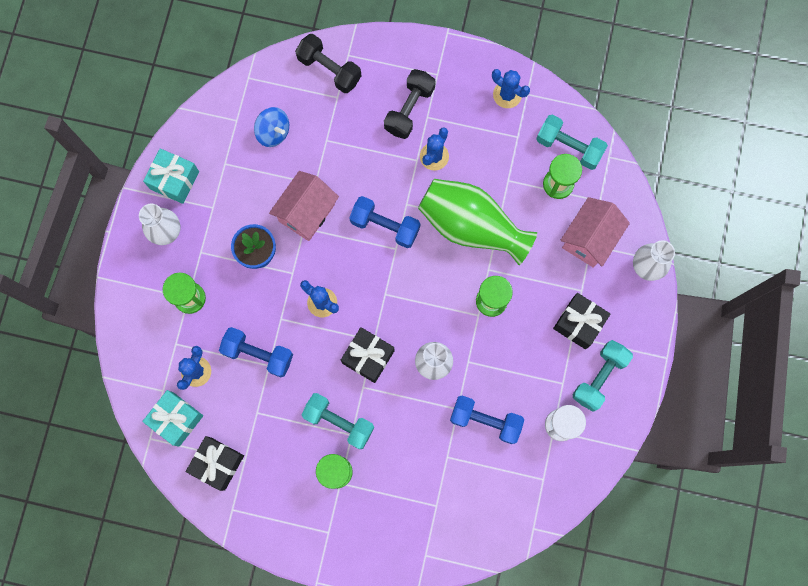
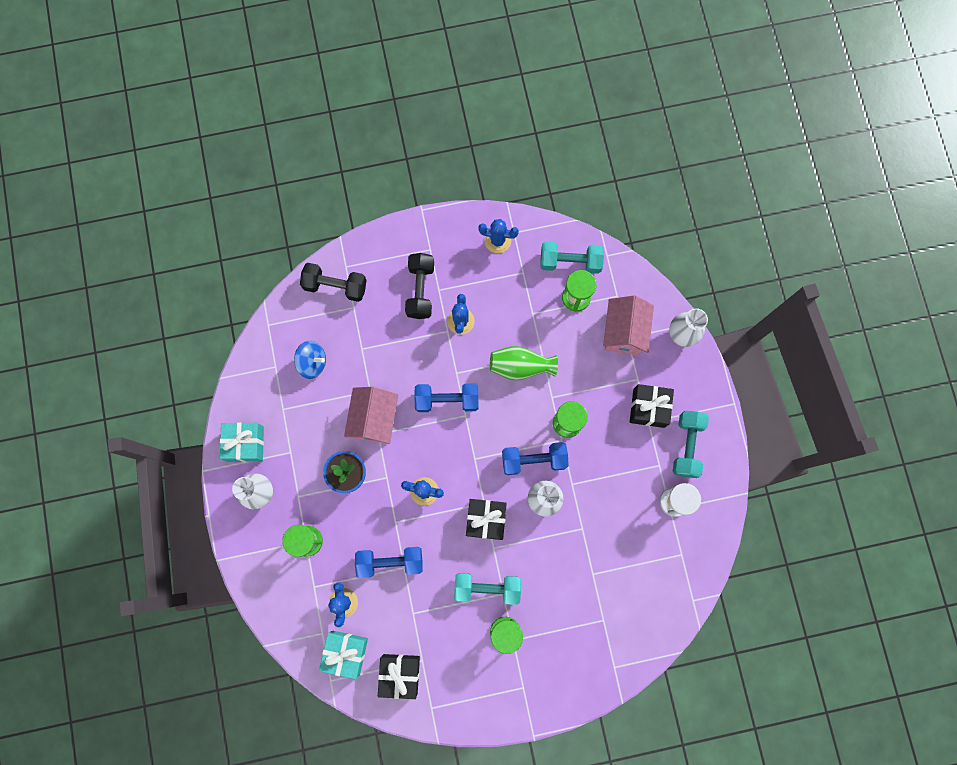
camera: 25 degrees left, 0 degrees up
green vase [418,179,537,265] -> green vase [490,346,558,380], size x0.61
blue dumbbell [450,395,524,444] -> blue dumbbell moved to [502,442,569,475]

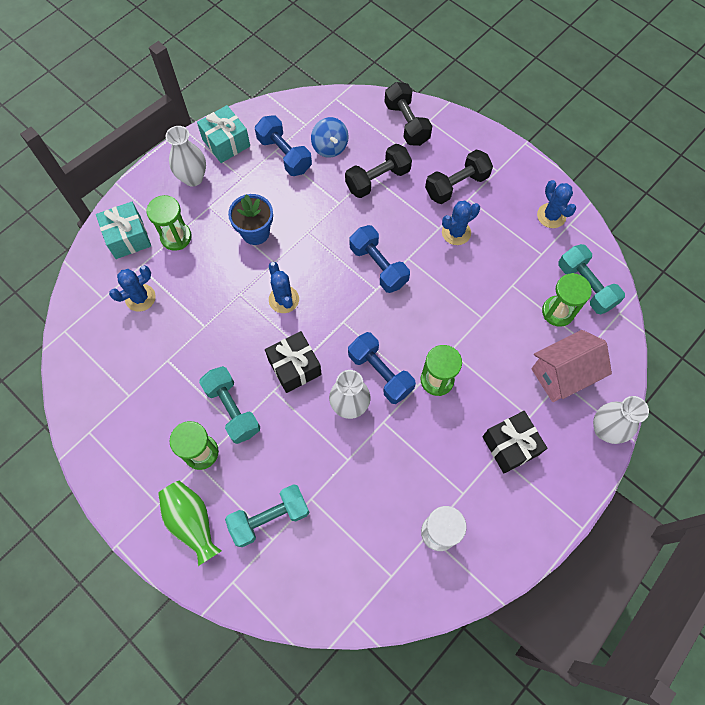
camera: 55 degrees right, 10 degrees down
turquoise gift [319,631,368,679] -> turquoise gift moved to [96,201,151,259]
pink house [344,387,398,444] -> none
blue dumbbell [355,547,423,578] -> blue dumbbell moved to [255,115,312,176]
black gift [378,654,420,699] -> none
green vase [490,346,558,380] -> green vase moved to [158,481,222,566]
turquoise dumbbell [673,411,709,478] -> turquoise dumbbell moved to [225,484,309,547]
none -> black dumbbell [345,144,412,198]

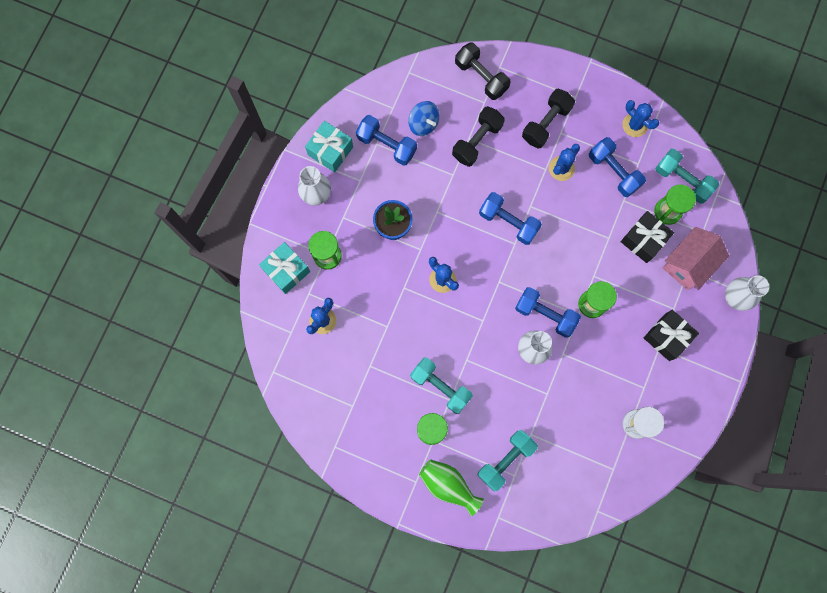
camera: 20 degrees left, 10 degrees up
black gift [265,331,322,393] -> black gift moved to [621,211,674,263]
none -> blue dumbbell [589,137,646,197]

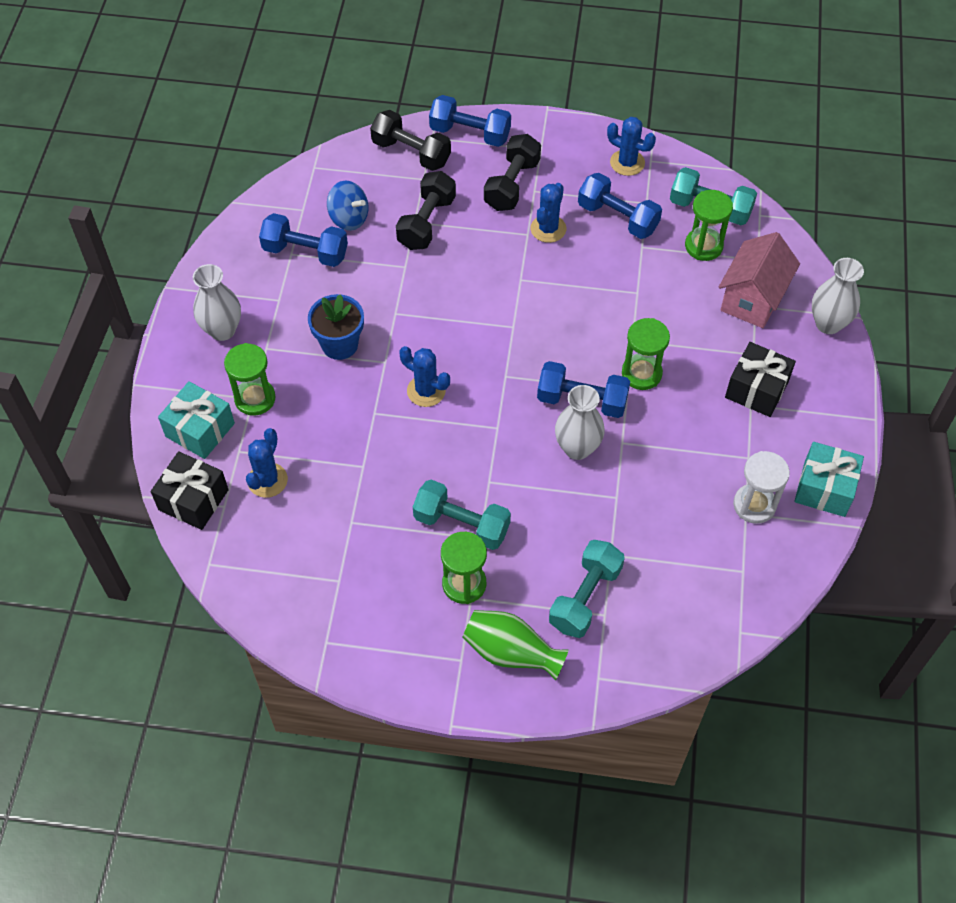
camera: 15 degrees left, 20 degrees down
turquoise gift [305,121,353,173] -> turquoise gift moved to [794,442,864,517]
blue dumbbell [479,192,542,245] -> blue dumbbell moved to [429,95,511,147]
black gift [621,211,674,263] -> black gift moved to [151,451,229,530]

